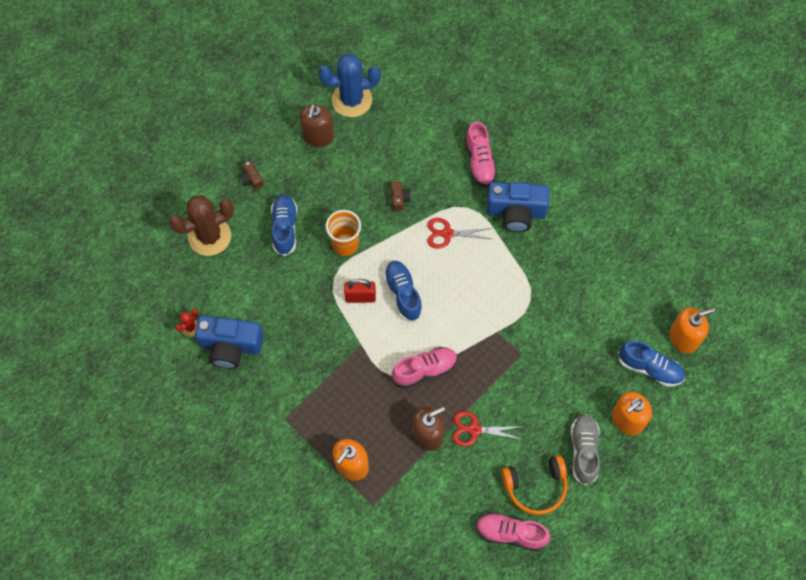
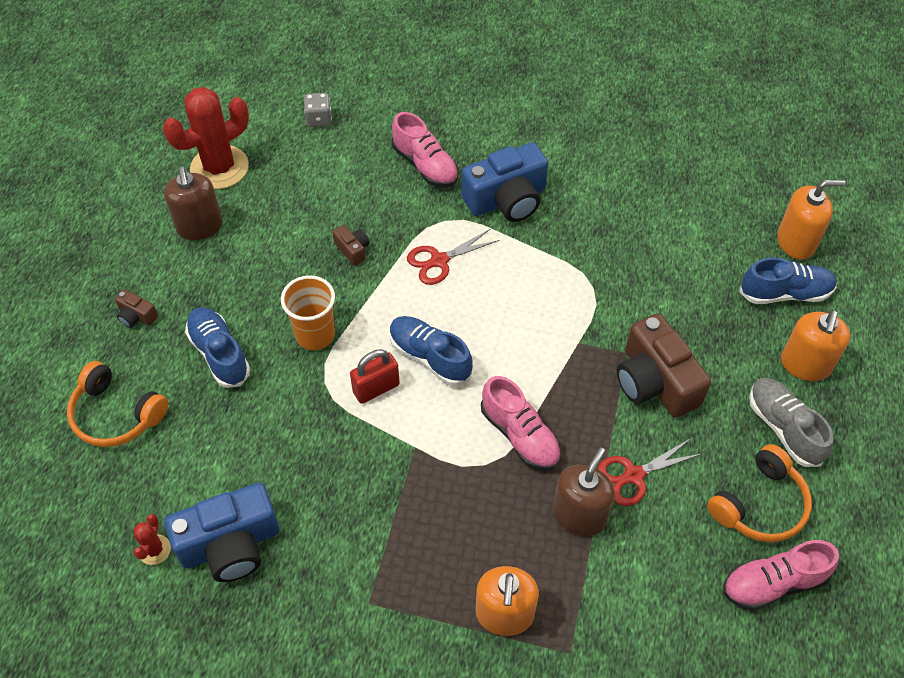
camera: 30 degrees left, 10 degrees down
brown cactus [169,195,234,256] -> orange headphones [67,361,168,447]
blue cactus [318,53,381,117] -> red cactus [163,87,249,189]
pink shoe [392,347,457,388] -> pink shoe turned 105 degrees clockwise [481,376,561,471]
orange soap dispenser [670,308,715,353] -> orange soap dispenser turned 45 degrees clockwise [777,180,845,259]
none -> grey dice [304,93,332,127]
none -> brown camera [616,313,711,418]

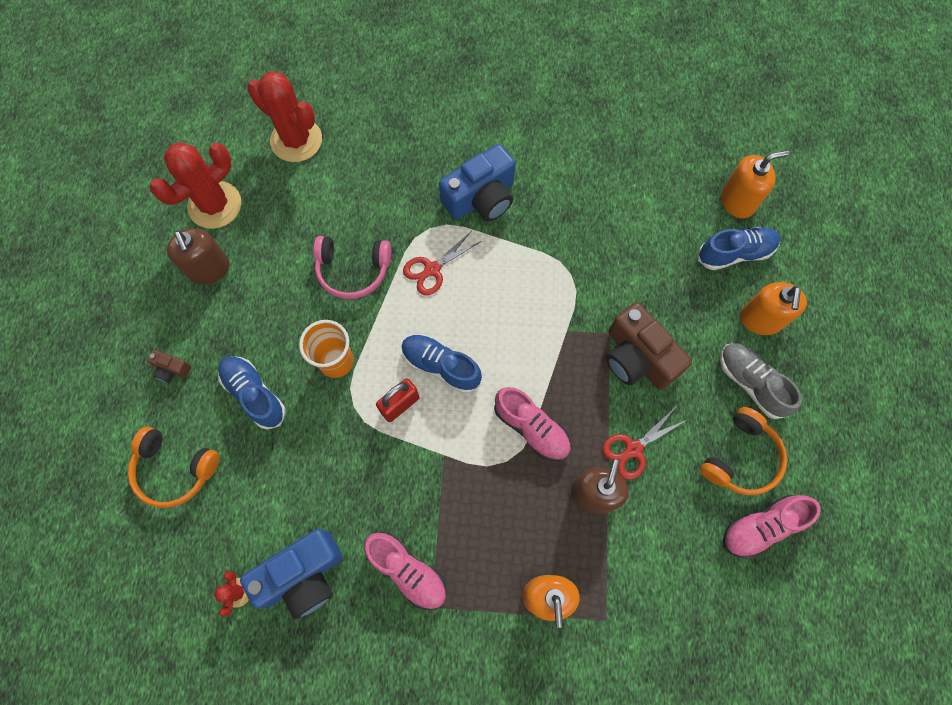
camera: 10 degrees left, 15 degrees up
grey dice [304,93,332,127] -> red cactus [248,71,322,162]
brown camera [332,225,369,266] -> pink headphones [313,236,391,299]
pink shoe [392,112,459,187] -> pink shoe moved to [364,532,446,610]

